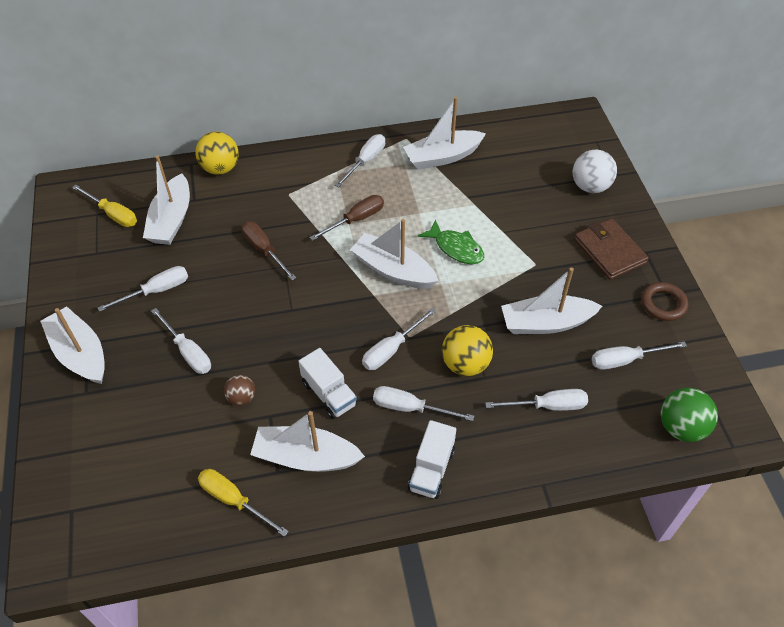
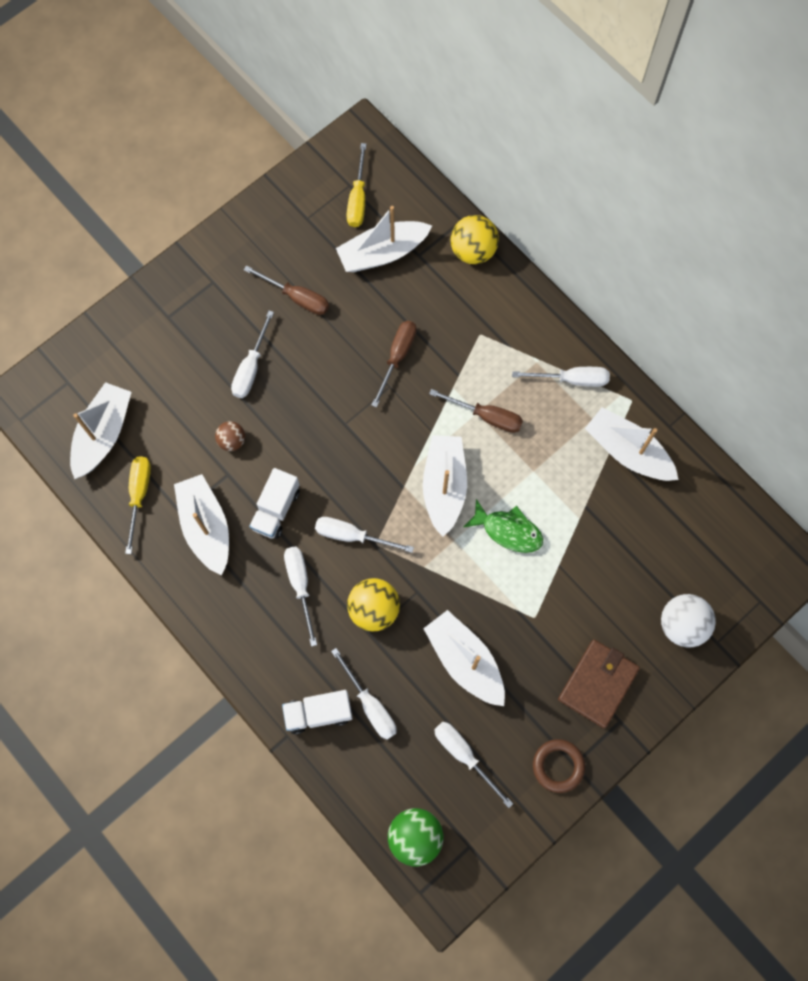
camera: 60 degrees right, 20 degrees up
white boat [40,306,105,384] -> white boat moved to [70,382,132,479]
white screwdriver [97,266,188,312] -> brown screwdriver [244,265,329,315]
white truck [408,420,456,499] -> white truck moved to [282,690,352,734]
green fish [418,219,484,264] -> green fish turned 75 degrees counterclockwise [464,499,543,553]

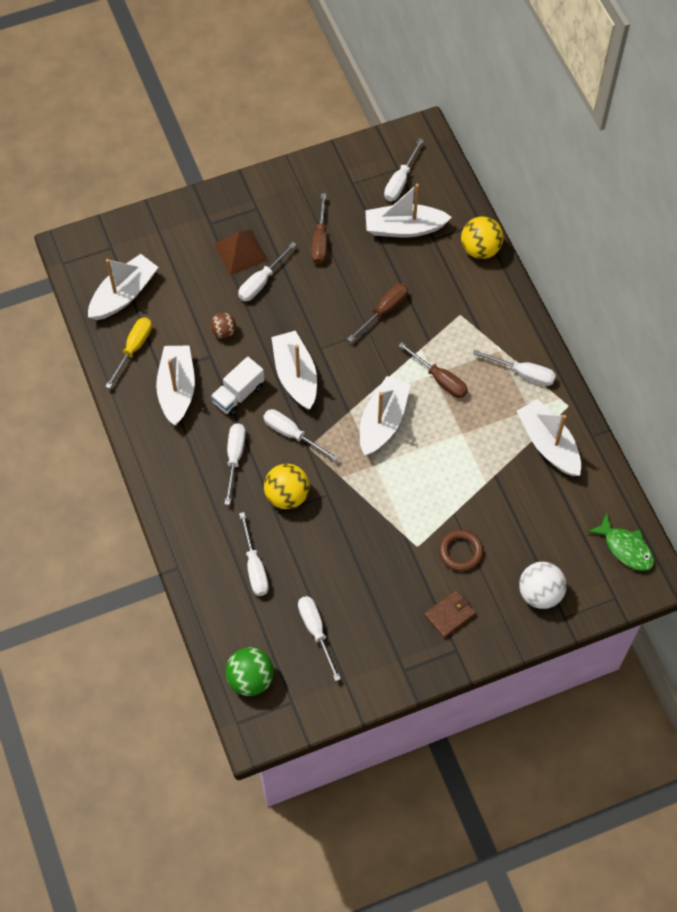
camera: 20 degrees right, 10 degrees down
brown screwdriver [244,265,329,315] -> brown screwdriver turned 45 degrees clockwise [311,193,327,264]
white truck [282,690,352,734] -> none
yellow screwdriver [347,143,366,227] -> white screwdriver [384,138,424,201]
white boat [423,610,505,706] -> white boat moved to [271,331,317,410]
green fish [464,499,543,553] -> green fish moved to [587,513,654,571]
brown ring [533,739,585,793] -> brown ring moved to [439,529,484,571]
brown wallet [558,639,640,728] -> brown wallet [424,590,476,638], size x0.66
none -> brown pyramid [214,229,268,276]

